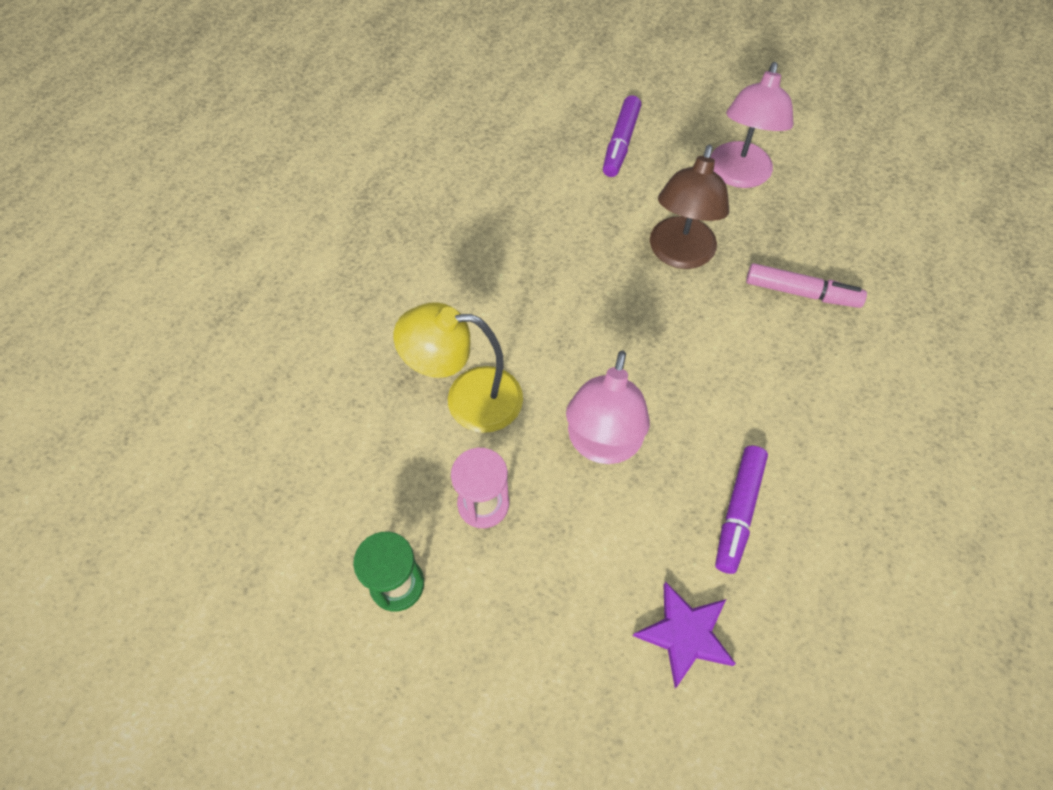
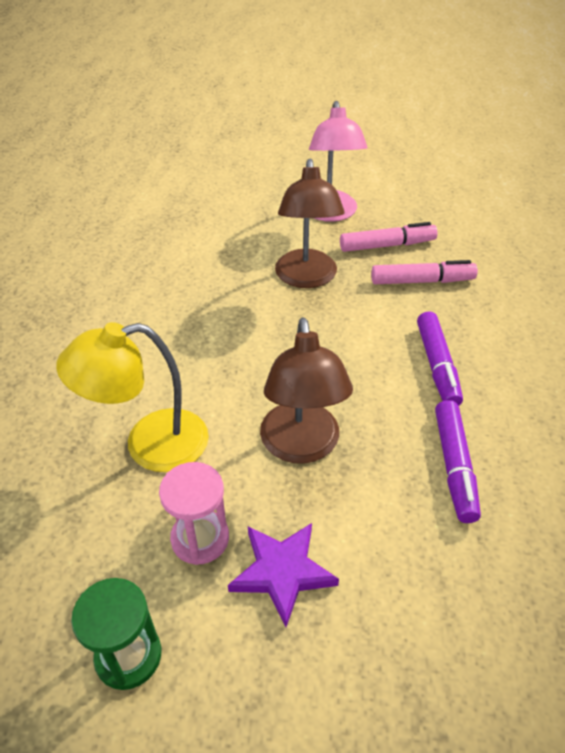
camera: 20 degrees left, 15 degrees down
pink lamp [566,351,650,464] -> brown lamp [260,317,353,464]
purple marker [603,95,641,177] -> purple marker moved to [417,311,463,406]
purple star [633,582,736,688] -> purple star moved to [228,523,339,627]
none -> pink marker [340,222,438,252]

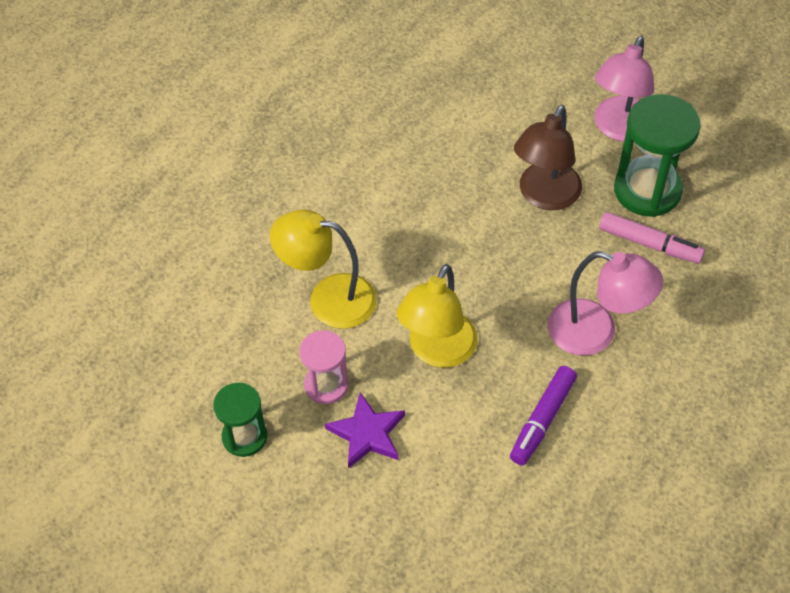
camera: 30 degrees right, 10 degrees up
brown lamp [260,317,353,464] -> yellow lamp [397,264,478,368]
pink marker [340,222,438,252] -> green hourglass [614,94,701,217]
purple marker [417,311,463,406] -> pink lamp [548,251,663,356]

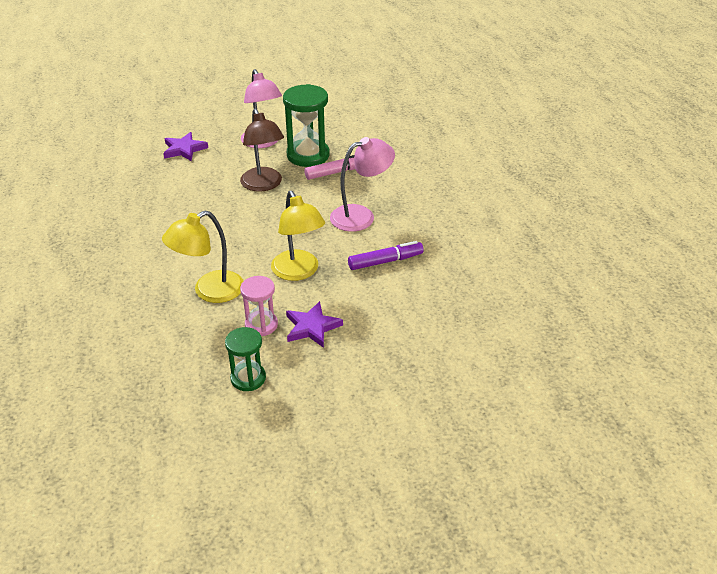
camera: 50 degrees left, 15 degrees down
purple marker [510,366,577,465] -> purple marker turned 90 degrees counterclockwise [348,241,424,270]
none -> purple star [163,132,208,161]

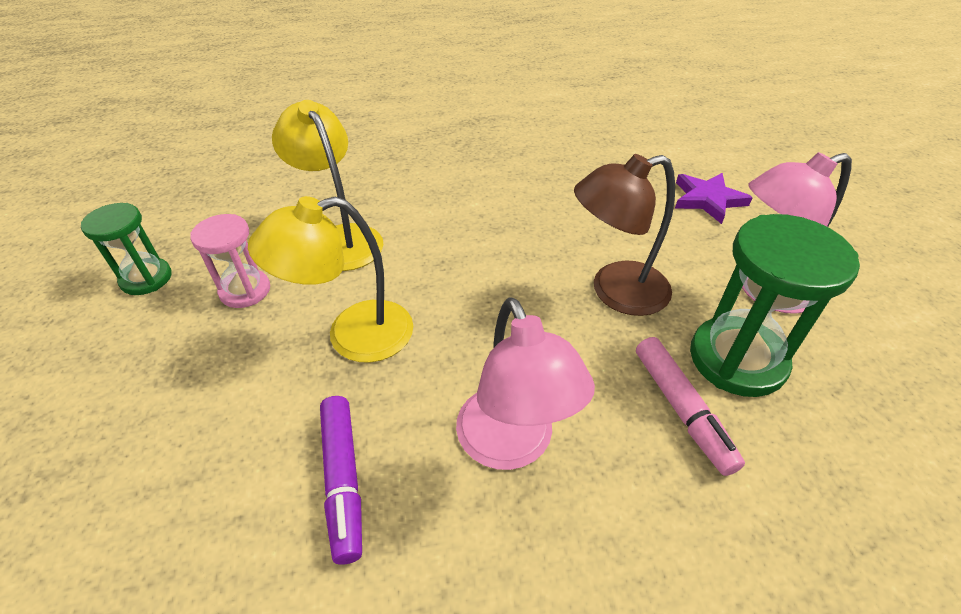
camera: 95 degrees right, 5 degrees up
purple star [286,301,343,348] -> none

